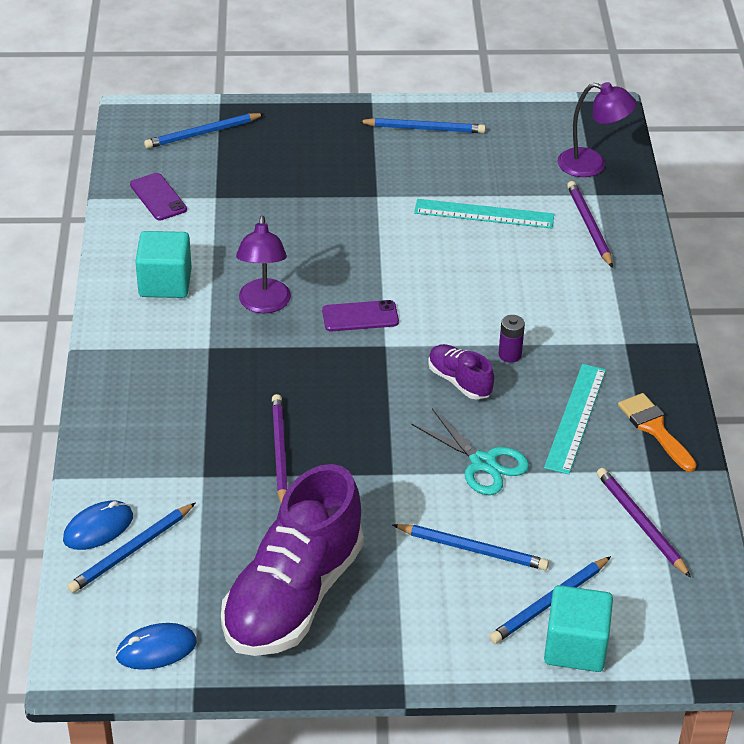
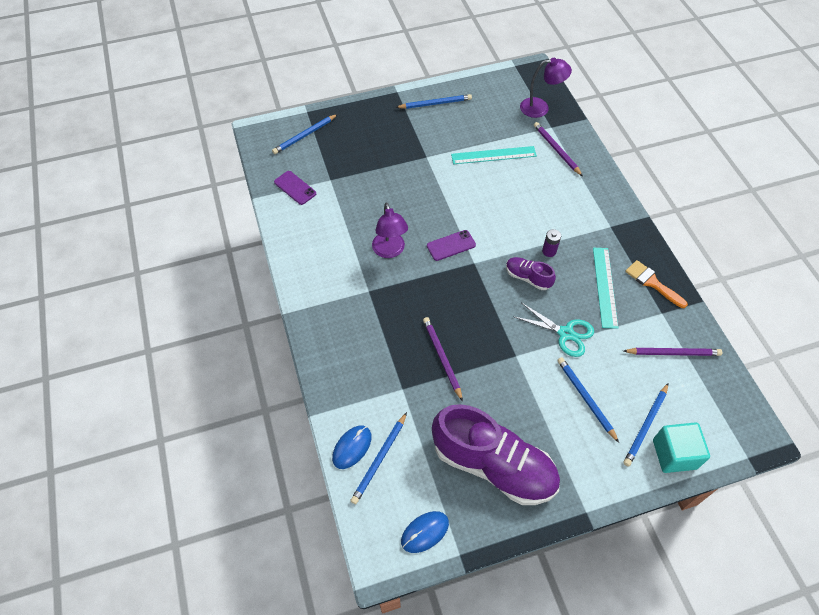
camera: 15 degrees left, 15 degrees up
turquoise cube [135,231,192,298] -> none
purple shoe [221,464,364,656] -> purple shoe turned 75 degrees counterclockwise [432,404,560,505]
blue pencil [393,524,549,570] -> blue pencil turned 120 degrees counterclockwise [557,357,619,443]
purple pencil [597,468,691,577] -> purple pencil turned 135 degrees clockwise [624,348,722,356]

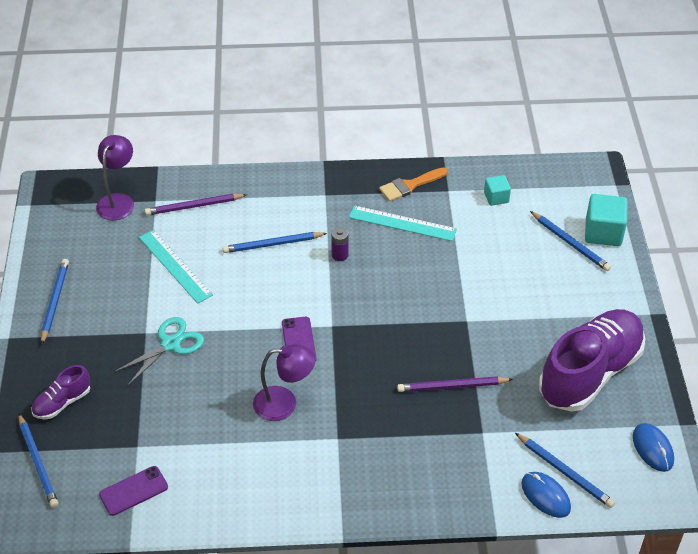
camera: 75 degrees left, 10 degrees down
turquoise ruler [451,146,537,164] -> turquoise ruler turned 45 degrees counterclockwise [139,229,213,304]
purple shoe [506,257,556,290] -> purple shoe moved to [31,365,90,419]
turquoise scissors [514,303,594,357] -> turquoise scissors moved to [113,317,204,386]
blue pencil [557,357,619,443] -> blue pencil moved to [222,232,327,253]
purple pencil [624,348,722,356] -> turquoise cube [484,175,511,206]

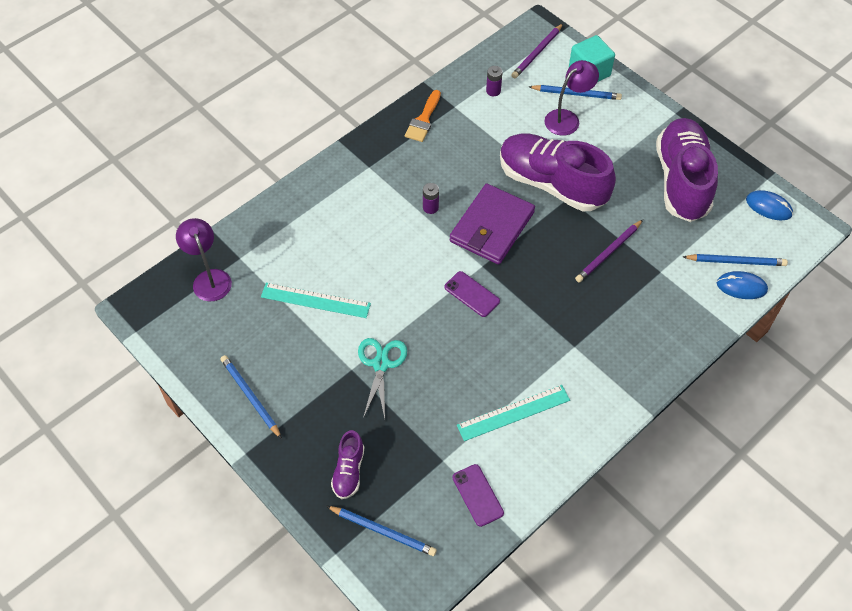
camera: 40 degrees left, 10 degrees up
purple phone [99,466,168,516] -> purple phone turned 45 degrees counterclockwise [452,464,504,527]
purple pencil [145,194,246,215] -> purple pencil moved to [512,24,563,78]
blue pencil [222,232,327,253] -> none
purple lamp [253,344,316,421] -> purple lamp moved to [545,60,599,136]
turquoise ruler [349,205,457,241] -> turquoise ruler moved to [457,385,570,441]
turquoise cube [484,175,511,206] -> purple battery [486,66,503,96]
none -> purple wallet [450,184,535,265]
none -> purple shoe [500,133,616,211]

